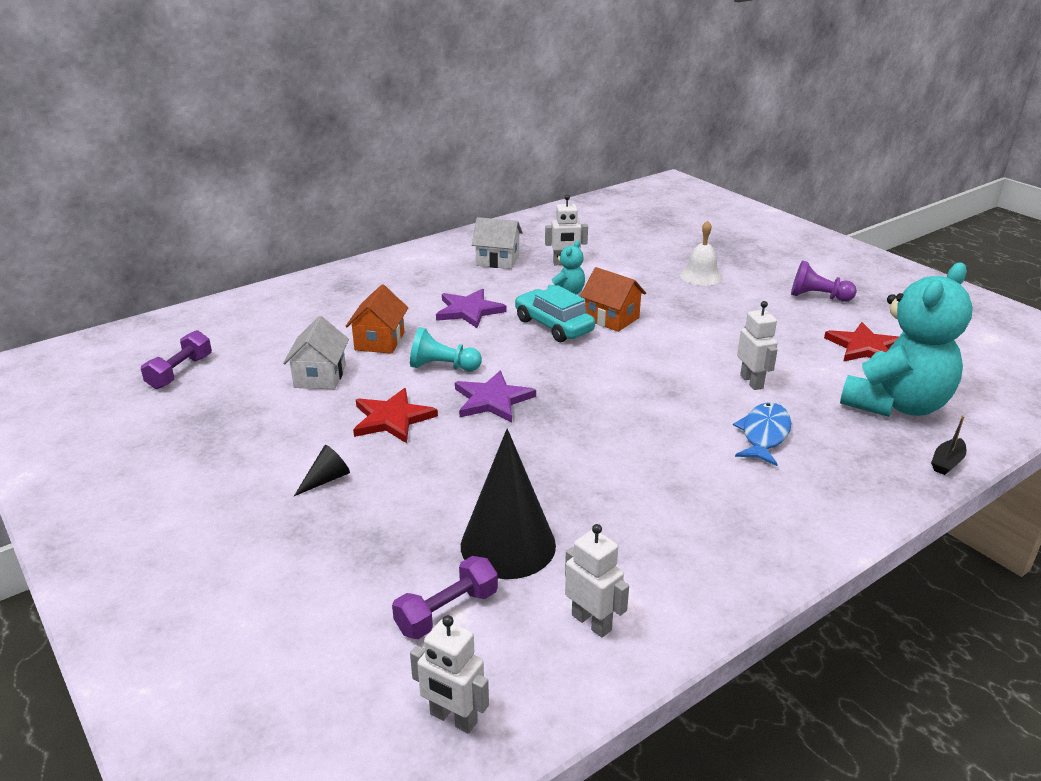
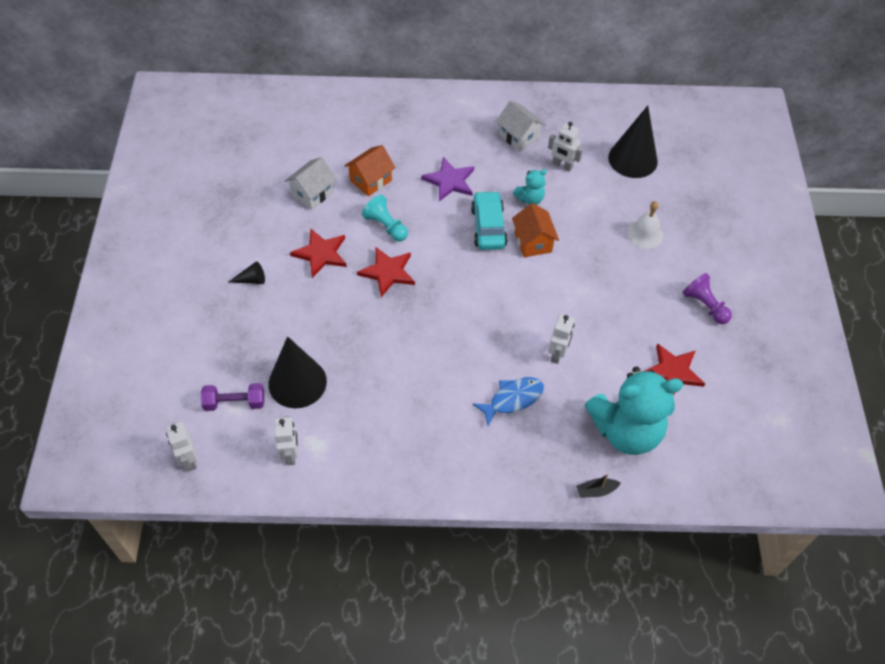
camera: 35 degrees right, 25 degrees up
purple dumbbell [141,330,212,389] -> none
purple star [455,371,536,422] -> red star [357,247,415,297]
none -> black cone [608,105,658,178]

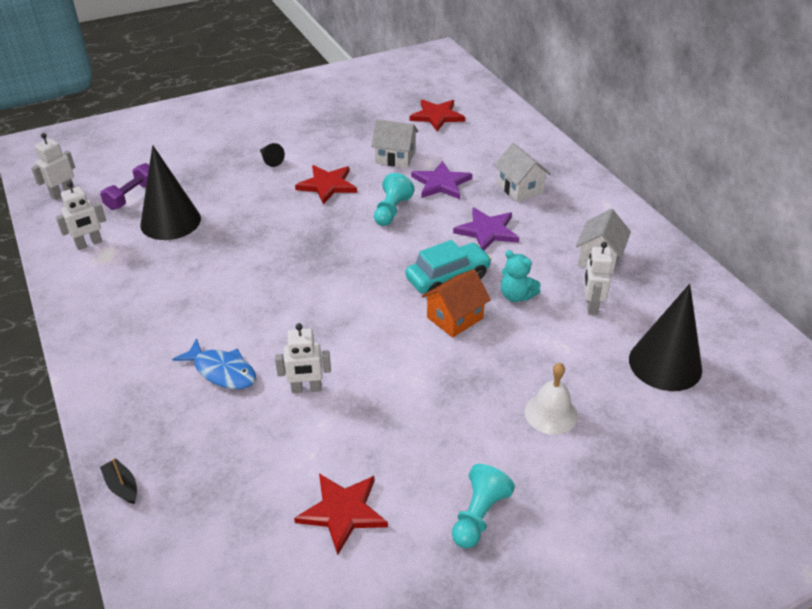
camera: 65 degrees right, 15 degrees down
purple dumbbell [201,383,265,411] -> purple dumbbell turned 60 degrees clockwise [100,163,149,210]
orange house [344,145,396,196] -> purple star [411,161,472,199]
red star [357,247,415,297] -> red star moved to [410,99,465,131]
turquoise teddy bear [585,367,683,455] -> none
purple pawn [682,273,732,324] -> turquoise pawn [452,464,515,548]
none -> white house [494,143,551,202]

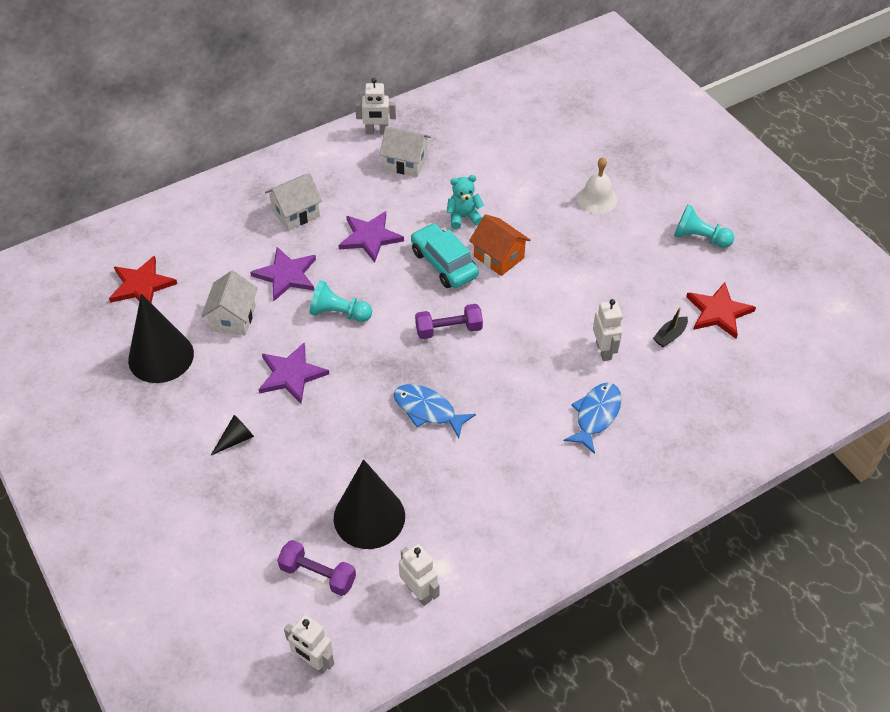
camera: 95 degrees left, 10 degrees up
black boat [100,458,137,504] -> black boat moved to [653,307,688,347]
red star [295,165,357,204] -> purple star [258,342,329,404]
turquoise teddy bear [501,250,541,302] -> turquoise teddy bear turned 135 degrees counterclockwise [447,175,484,229]
white robot [584,242,613,315] -> white robot moved to [355,78,396,135]
black cone [629,284,702,391] -> black cone moved to [128,294,194,383]
none -> blue fish [394,384,476,438]
none -> purple dumbbell [415,304,483,339]

